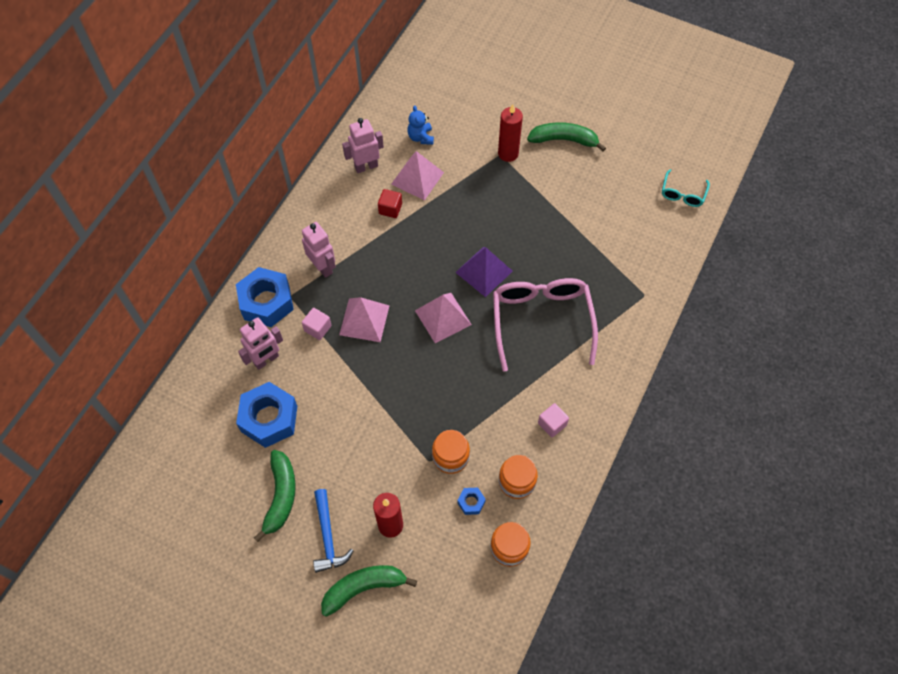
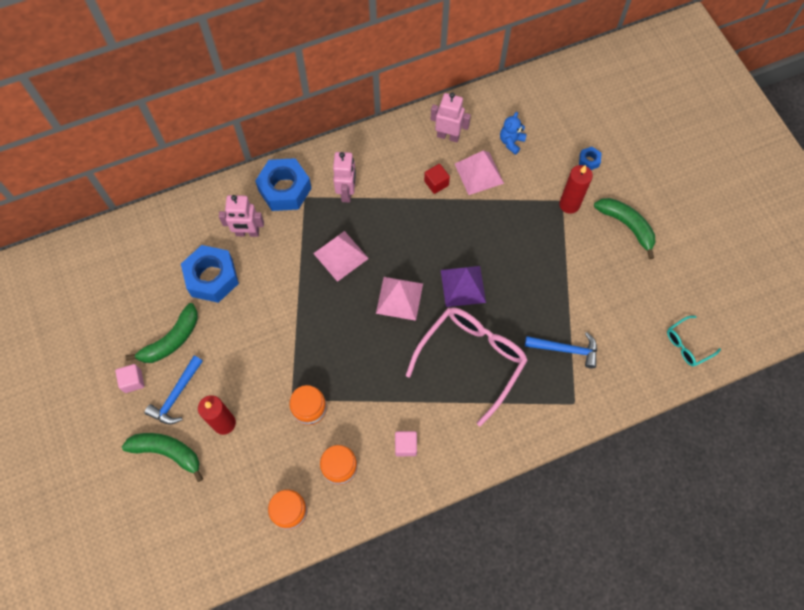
camera: 40 degrees right, 5 degrees up
pink cube [302,308,332,340] -> pink cube moved to [115,364,144,393]
blue nut [457,488,486,515] -> blue nut moved to [579,146,602,170]
none -> blue hammer [525,332,597,368]

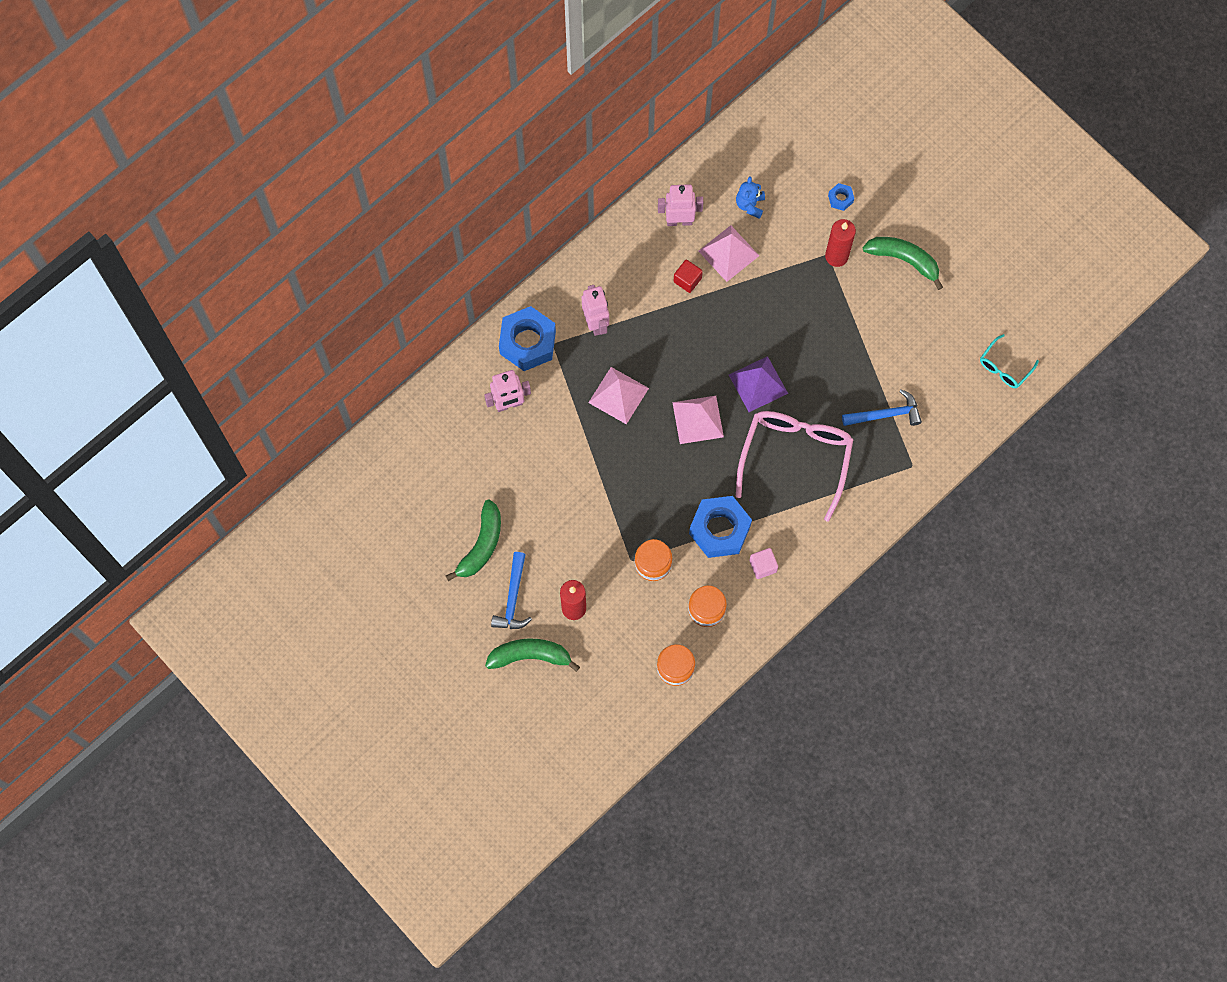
camera: 20 degrees left, 5 degrees up
pink cube [115,364,144,393] -> none
blue nut [181,245,239,303] -> blue nut moved to [689,496,752,558]

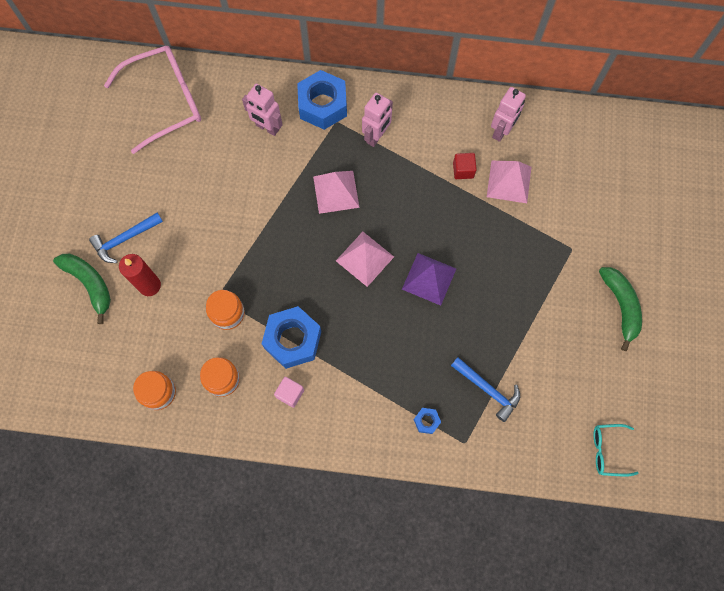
camera: 50 degrees right, 0 degrees up
green banana [446,499,501,581] -> none
pink robot [658,184,703,226] -> pink robot turned 75 degrees clockwise [491,87,526,142]
blue teddy bear [736,176,765,219] -> none
pink glasses [736,411,853,522] -> pink glasses moved to [104,46,201,154]
red candle [825,219,856,267] -> none
blue nut [828,183,854,211] -> blue nut moved to [414,408,441,434]

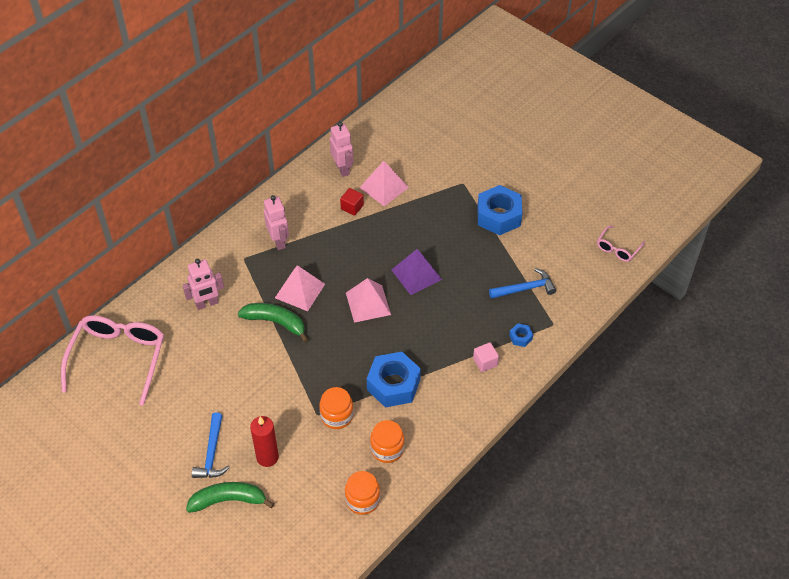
camera: 55 degrees left, 20 degrees down
pink cube [274,377,304,408] -> pink cube moved to [473,342,499,372]
blue nut [297,70,347,130] -> blue nut moved to [477,185,522,235]
turquoise glasses [594,424,639,477] -> pink glasses [597,226,645,262]
green banana [599,267,642,351] -> green banana moved to [238,303,308,342]

